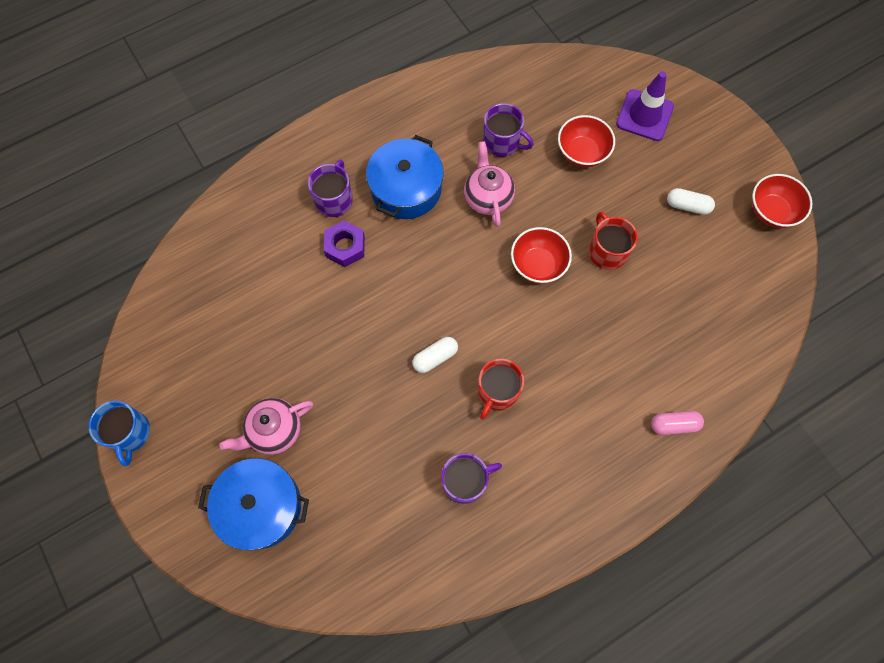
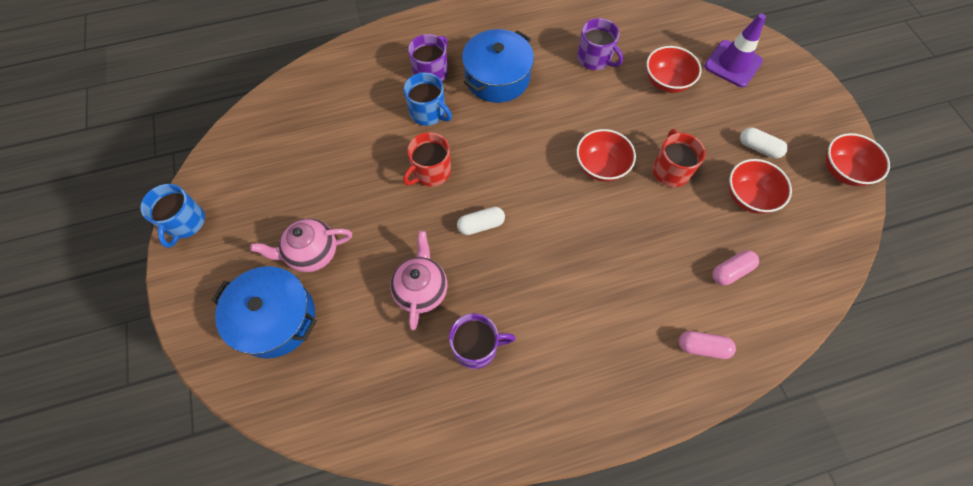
camera: 15 degrees right, 5 degrees down
purple nut [324,220,365,267] -> blue mug [404,72,452,126]
pink teapot [464,141,515,227] -> pink teapot moved to [390,231,447,330]
red mug [478,359,524,419] -> red mug moved to [403,132,451,186]
none -> pink capsule [712,250,759,286]
none -> red bowl [729,159,792,214]

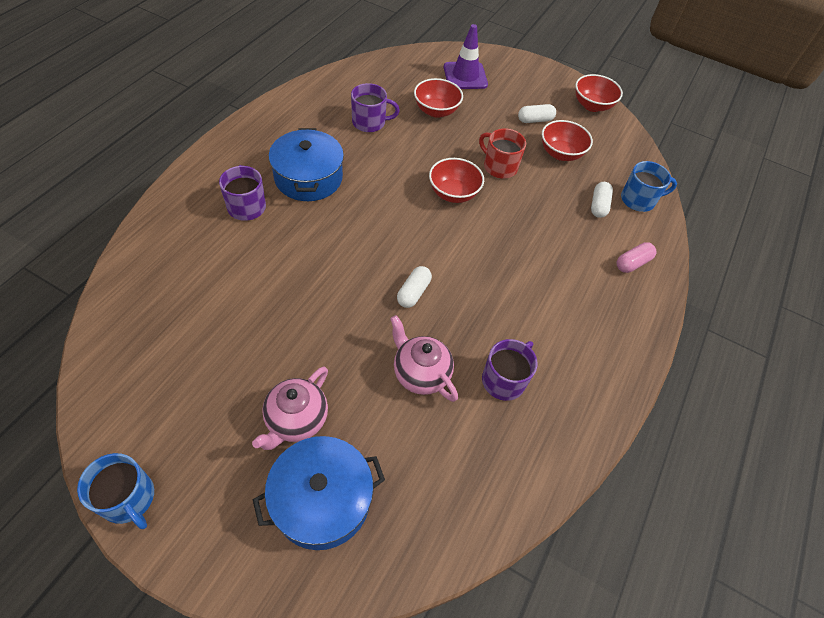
camera: 50 degrees left, 10 degrees down
red mug [403,132,451,186] -> none
blue mug [404,72,452,126] -> blue mug moved to [621,161,677,212]
pink capsule [712,250,759,286] -> white capsule [591,182,613,218]

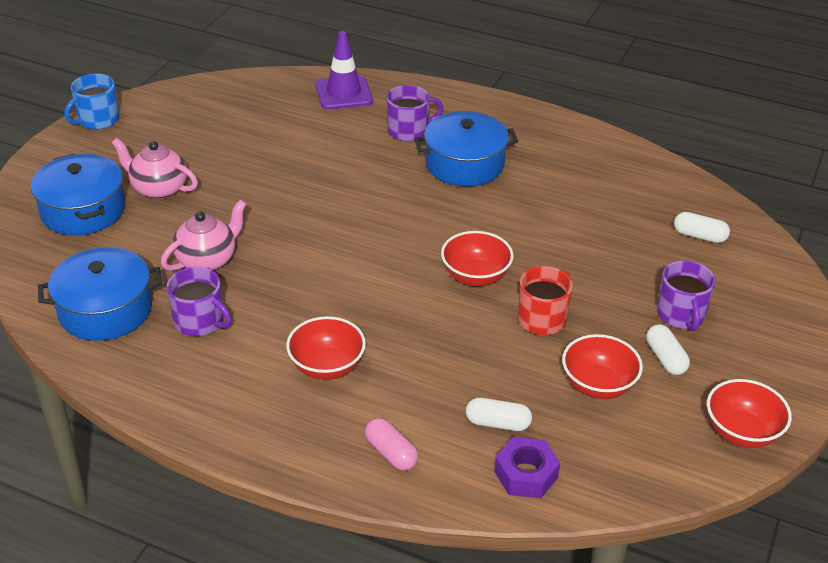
camera: 90 degrees right, 15 degrees down
purple mug [351,83,400,132] -> purple mug moved to [657,260,716,331]
white capsule [397,266,432,308] -> white capsule moved to [674,212,730,243]
red bowl [414,78,463,118] -> red bowl moved to [286,316,366,380]
purple traffic cone [444,24,488,89] -> purple traffic cone moved to [315,31,373,110]
blue mug [621,161,677,212] -> purple nut [494,437,560,498]
none -> blue pot [38,247,162,341]

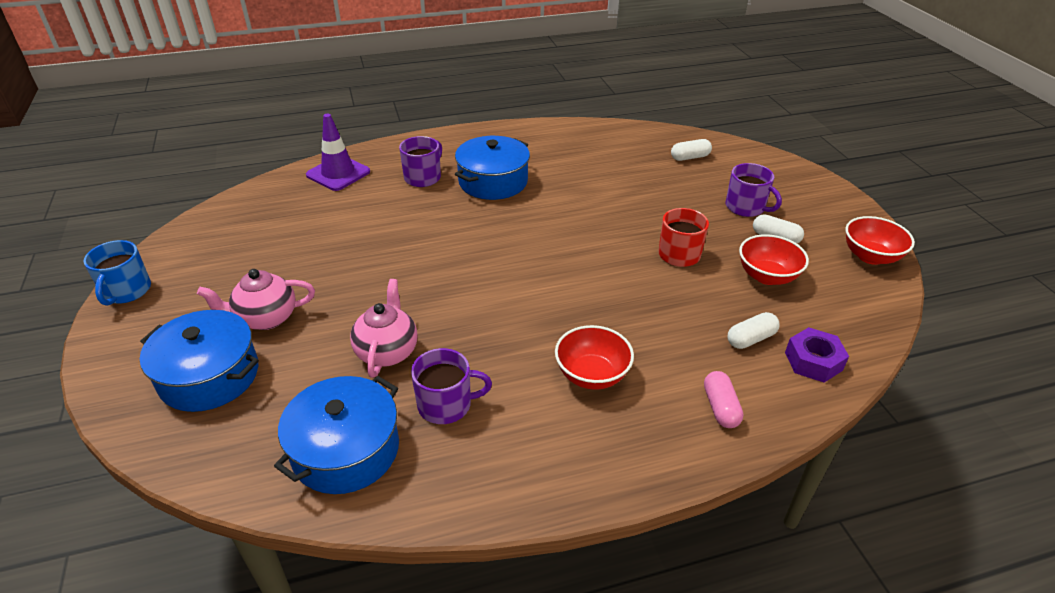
camera: 40 degrees left, 0 degrees up
pink capsule [365,418,418,471] -> pink capsule turned 75 degrees clockwise [704,371,743,428]
red bowl [441,231,514,286] -> none

